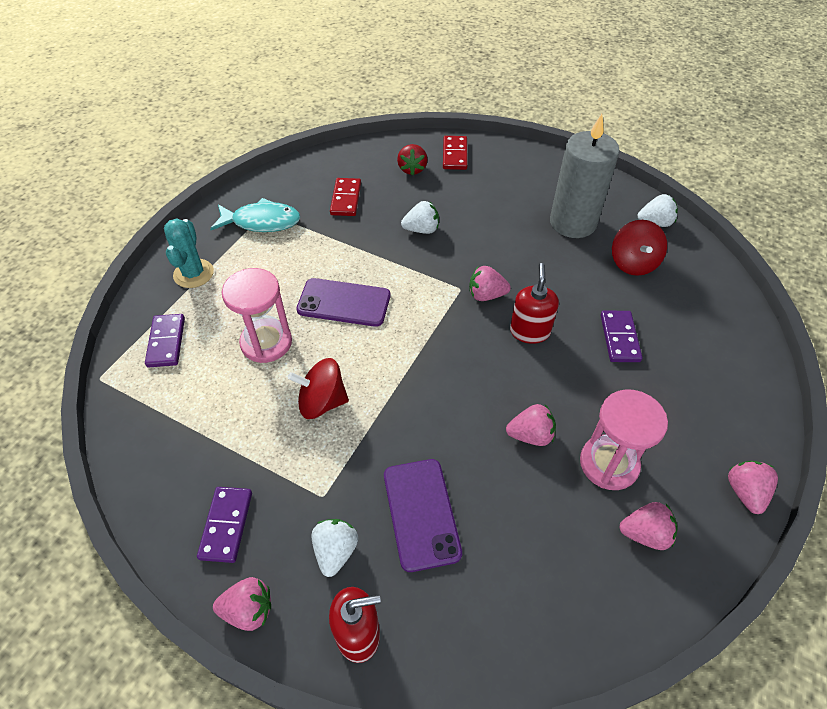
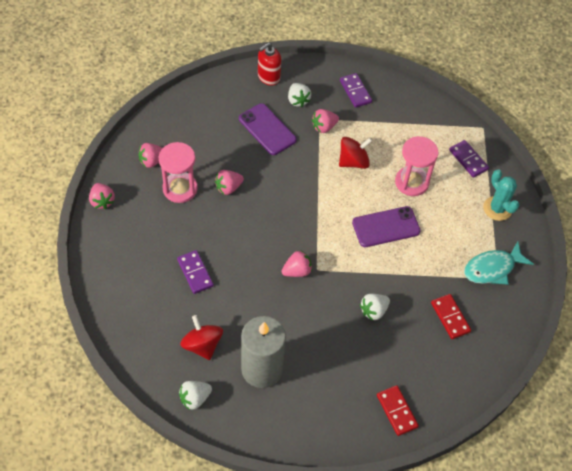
camera: 150 degrees right, 5 degrees up
pink strawberry [213,577,271,631] -> pink strawberry moved to [312,109,339,133]
red strawberry [397,144,428,176] -> none
red soap dispenser [510,263,559,344] -> none

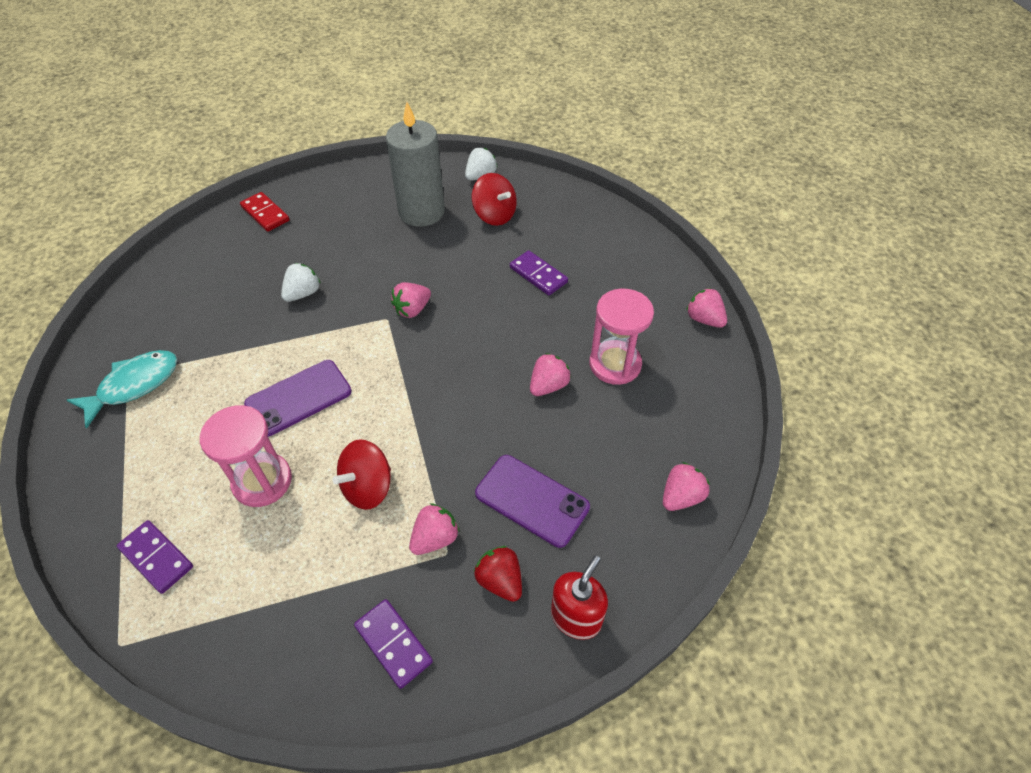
camera: 165 degrees right, 5 degrees down
pink strawberry [138,143,162,168] -> pink strawberry moved to [663,462,710,511]
white strawberry [288,83,311,107] -> red strawberry [474,546,522,602]
red domino [431,294,471,339] -> none
turquoise cactus [483,169,519,221] -> none

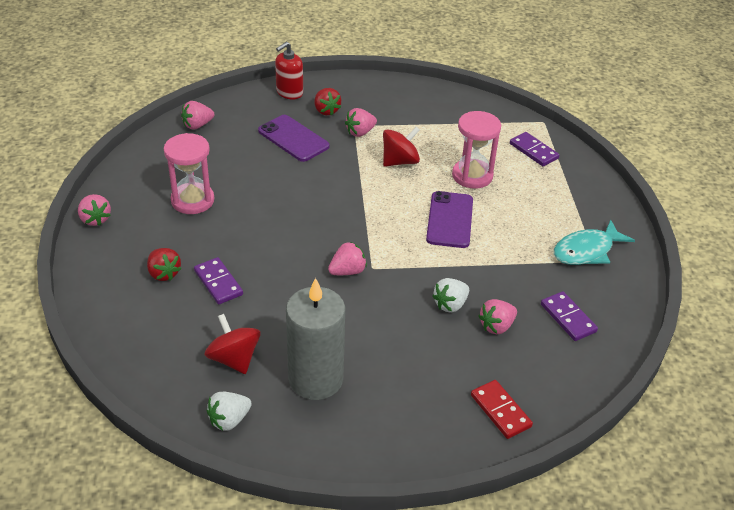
camera: 170 degrees left, 10 degrees down
purple phone [244,360,352,437] -> purple phone turned 60 degrees counterclockwise [426,191,473,248]
purple domino [354,599,433,689] -> purple domino moved to [541,291,598,341]
pink strawberry [530,353,571,396] -> pink strawberry moved to [479,299,517,334]
none -> red strawberry [147,248,181,281]

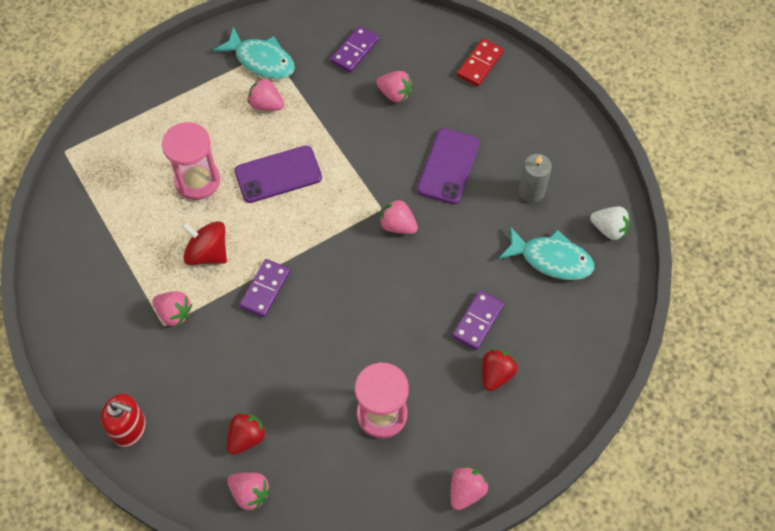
camera: 115 degrees left, 20 degrees up
red spinning top [205,314,260,374] -> turquoise fish [499,226,594,280]
purple phone [258,115,330,162] -> purple phone moved to [417,128,480,204]
grey candle [286,278,345,400] -> grey candle [519,154,552,203], size x0.54
red strawberry [314,88,341,116] -> red strawberry moved to [227,412,266,455]
white strawberry [432,278,469,312] -> none
purple domino [510,132,560,166] -> purple domino moved to [240,259,290,317]
none -> pink strawberry [248,78,284,111]

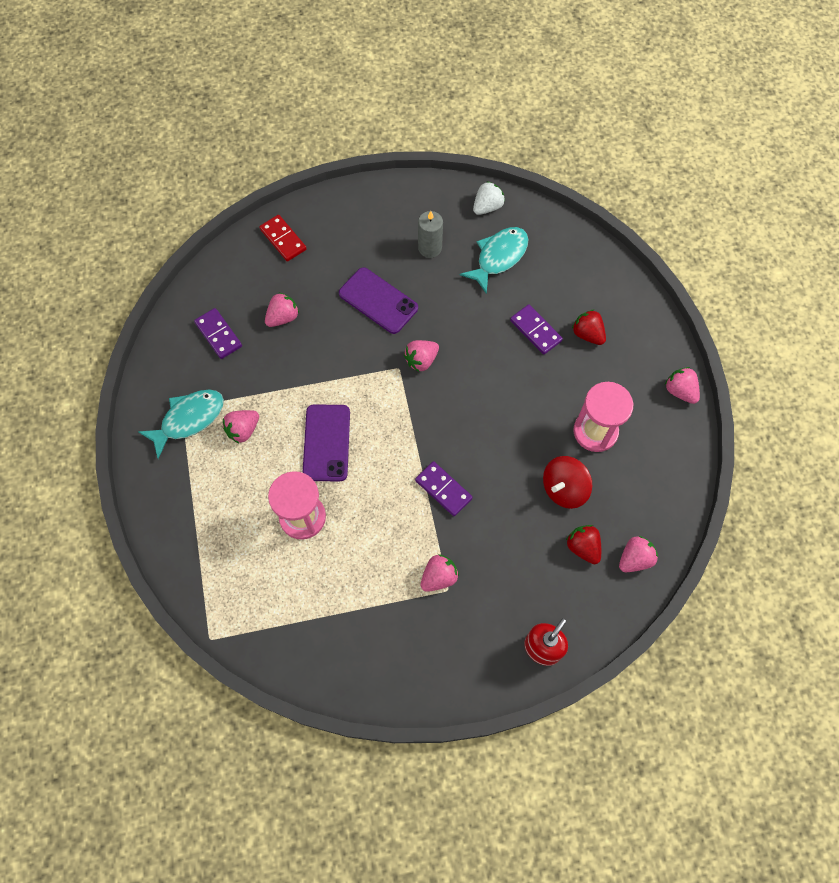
camera: 70 degrees left, 5 degrees up
red spinning top [181,221,227,265] -> red spinning top moved to [543,456,592,509]

